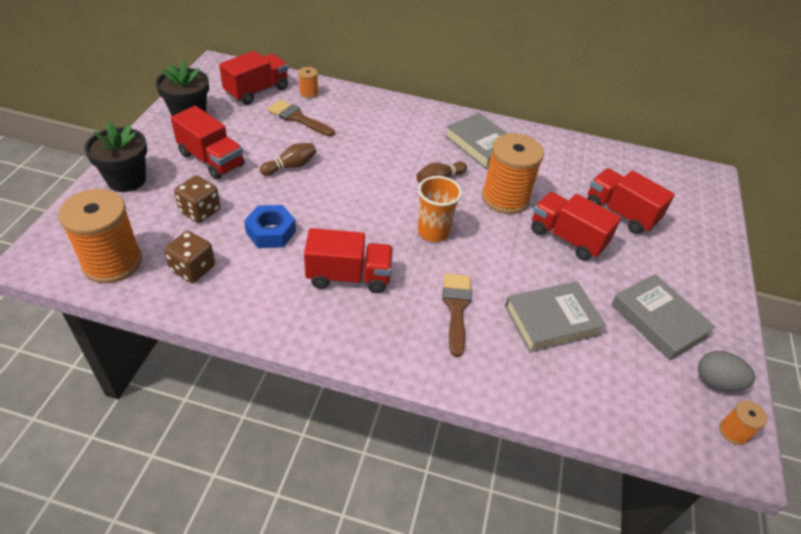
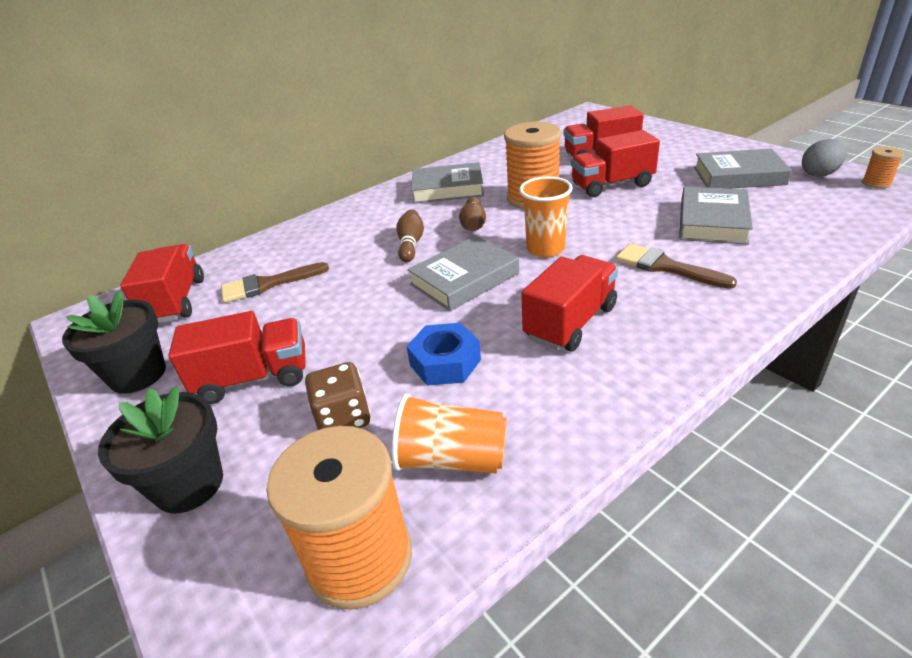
camera: 45 degrees left, 10 degrees down
brown dice [164,231,215,283] -> orange cup [392,394,507,474]
brown bowling pin [260,143,316,176] -> brown bowling pin moved to [397,209,424,262]
orange spool [298,67,318,98] -> none
none -> grey book [407,236,519,311]

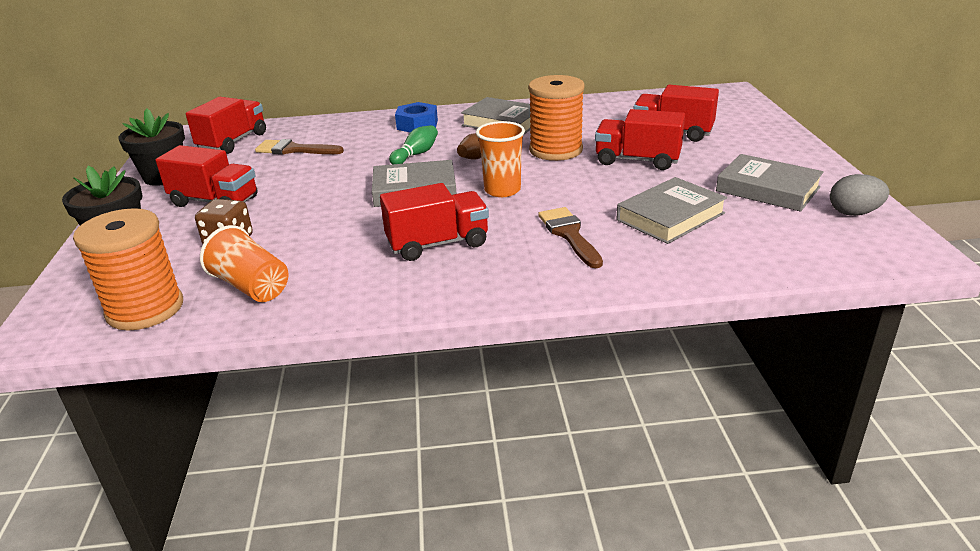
camera: 30 degrees right, 5 degrees down
brown bowling pin [397,209,424,262] -> green bowling pin [389,125,438,165]
blue nut [406,323,481,386] -> blue nut moved to [395,102,438,132]
orange spool [862,147,904,189] -> none

